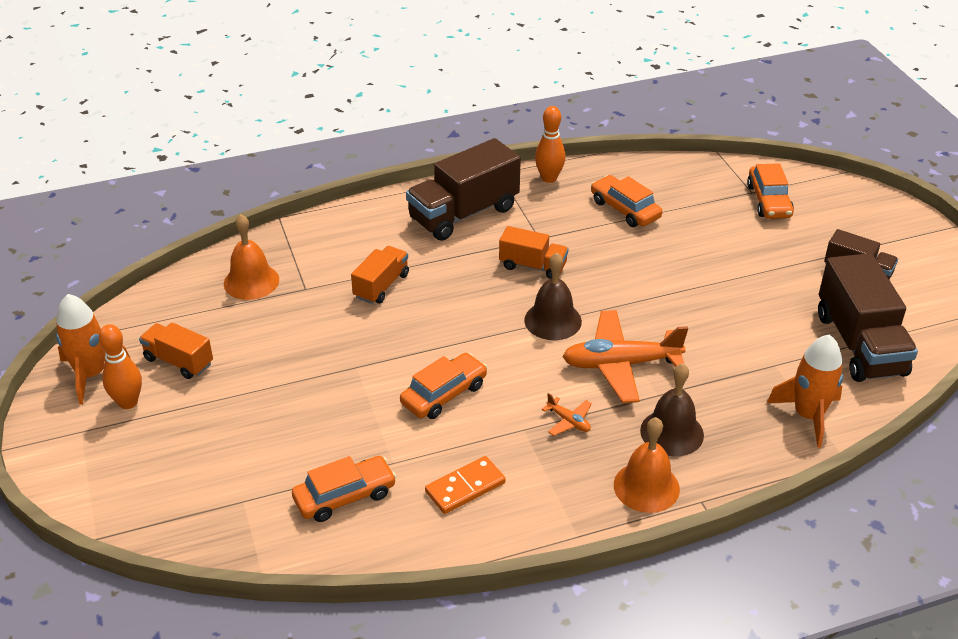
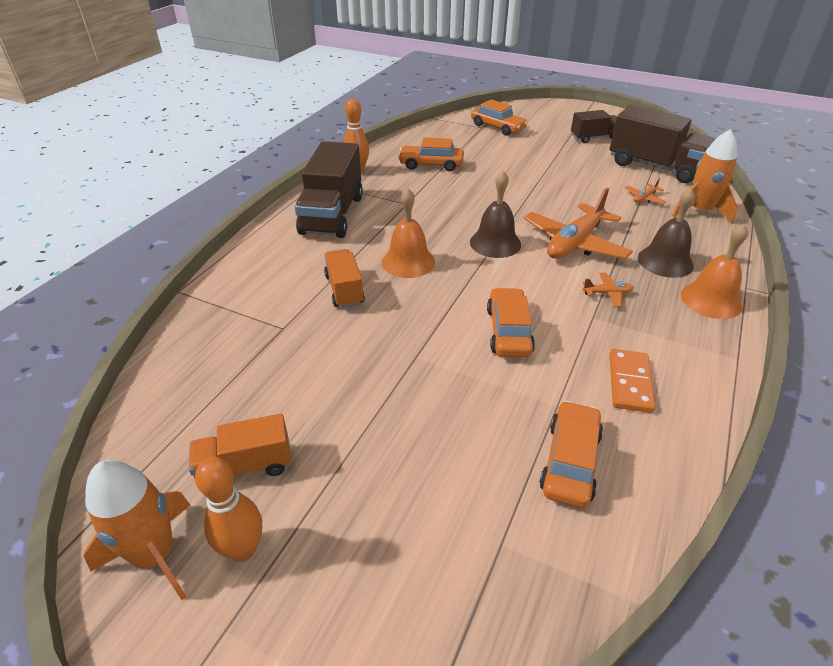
camera: 45 degrees left, 0 degrees up
orange bell [224,214,279,300] -> orange bell moved to [382,188,435,278]
orange truck [499,226,568,279] -> none
none -> orange plane [625,178,667,204]

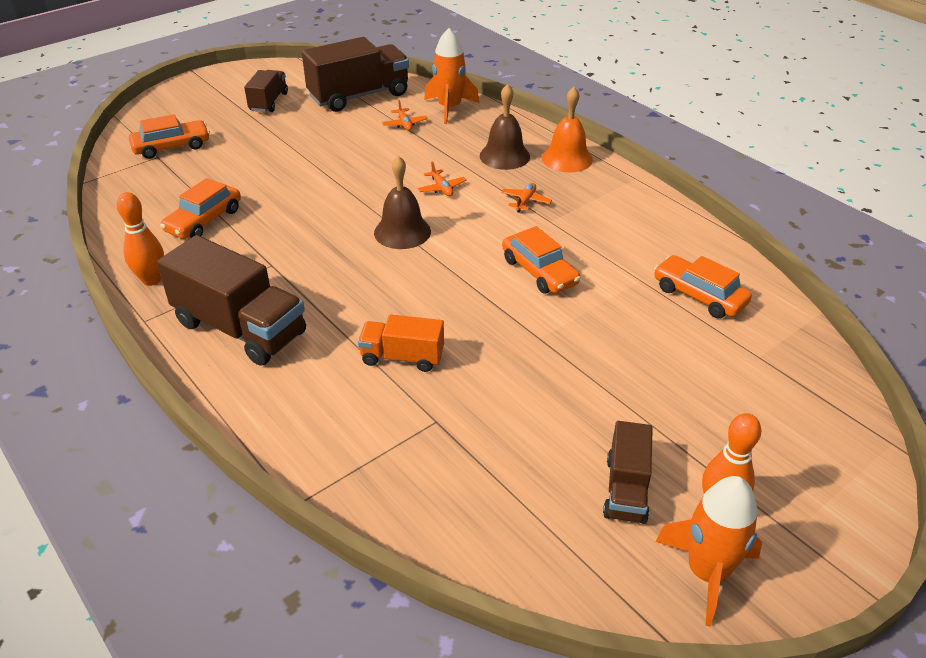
camera: 65 degrees left, 0 degrees up
orange truck [189,414,291,479] -> brown truck [603,421,653,524]
orange bell [382,188,435,278] -> none
orange car [487,288,535,357] -> orange car turned 150 degrees counterclockwise [502,226,581,293]
orange plane [524,188,633,259] -> orange plane [418,161,467,196], size x0.43
orange domino [609,349,655,413] -> none

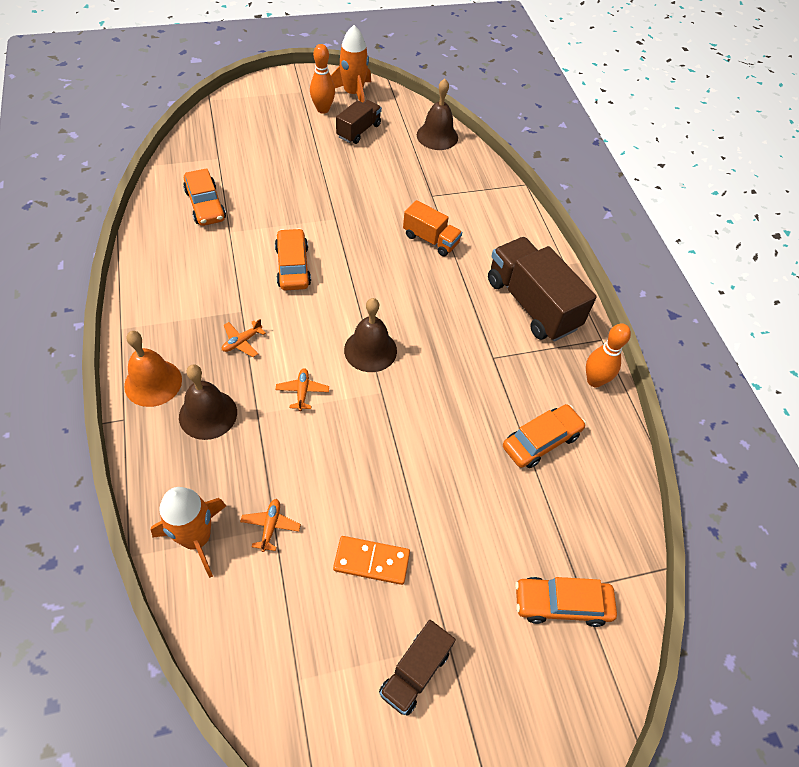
camera: 160 degrees left, 15 degrees up
brown truck [302,37,409,112] -> none
none -> orange domino [333,536,410,585]
none -> brown bell [417,79,458,150]

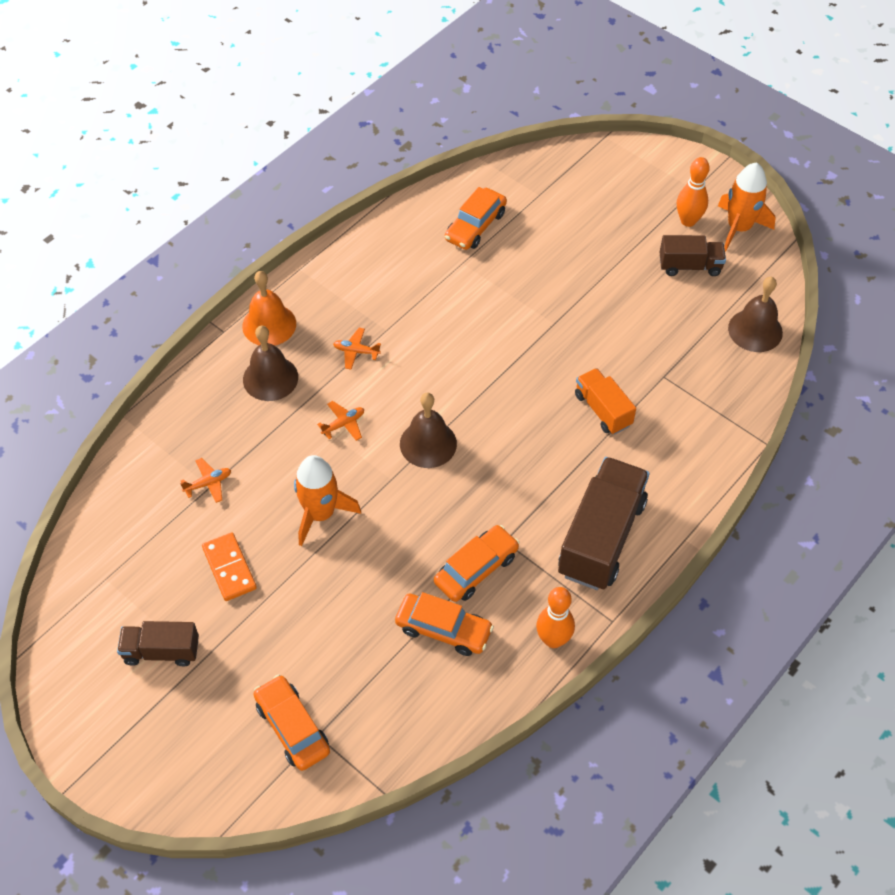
camera: 60 degrees right, 0 degrees up
orange rocket [151,487,226,578] -> orange rocket moved to [294,455,361,546]
orange car [275,228,311,290] -> orange car moved to [434,525,519,602]
orange truck [403,200,462,256] -> orange truck turned 150 degrees clockwise [575,368,636,434]

